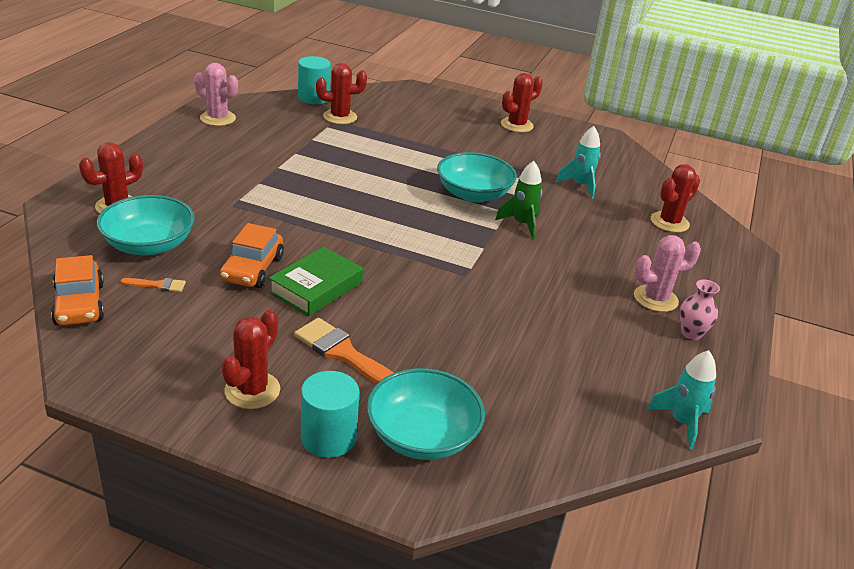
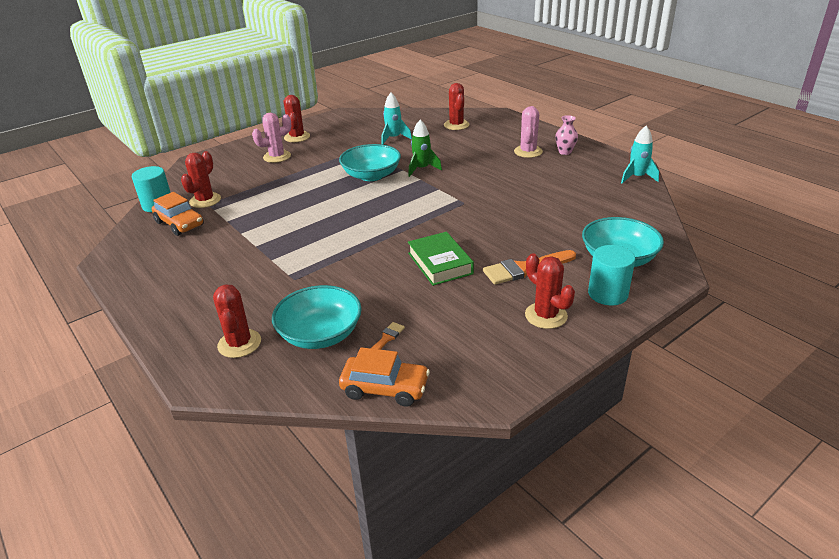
camera: 55 degrees left, 0 degrees up
pink cactus [194,63,238,126] -> pink cactus moved to [252,113,291,163]
orange car [220,223,284,288] -> orange car moved to [152,192,204,236]

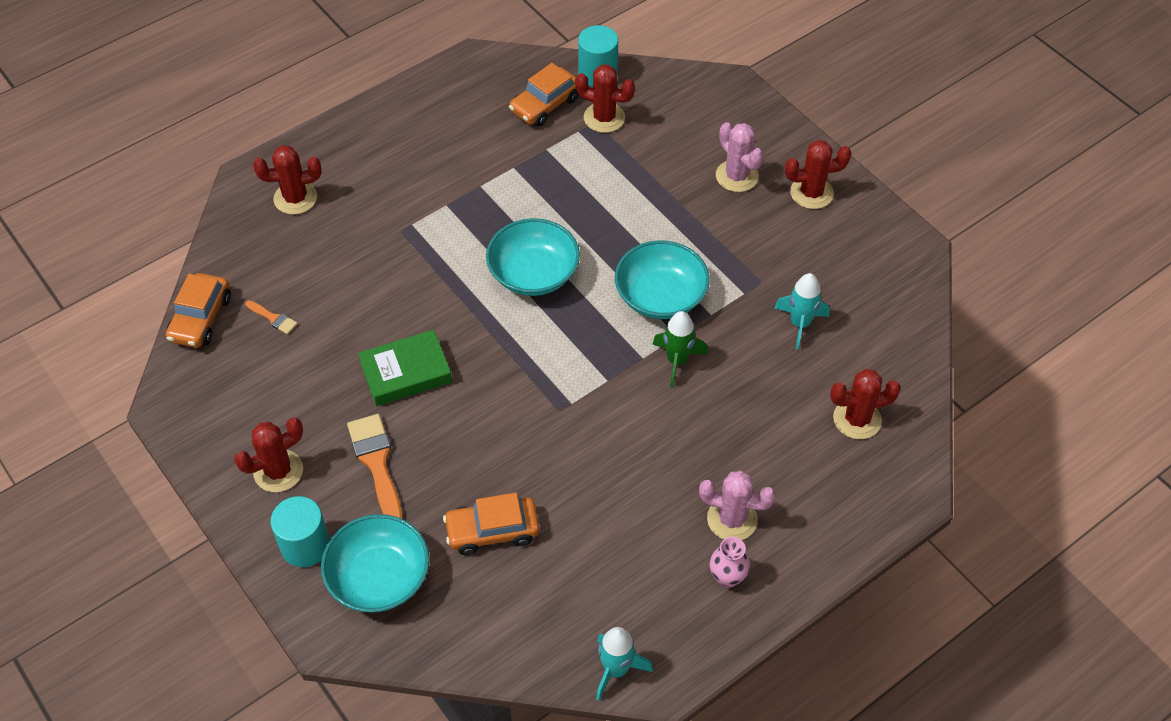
camera: 90 degrees right, 20 degrees up
turquoise bowl [272,285,362,349] -> turquoise bowl moved to [486,218,580,296]
none -> orange car [443,493,539,555]

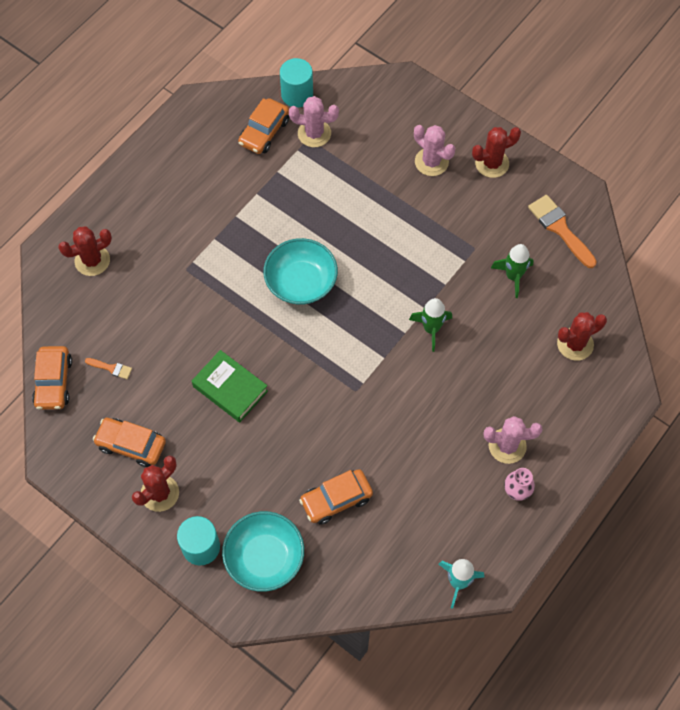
camera: 15 degrees left, 10 degrees up
orange brush [347,414,403,519] -> orange brush moved to [528,195,597,268]
green book [358,330,452,406] -> green book turned 75 degrees clockwise [192,350,268,422]
red cactus [575,65,635,133] -> pink cactus [289,96,339,147]
turquoise bowl [615,240,710,319] -> none
turquoise rocket [774,273,830,350] -> green rocket [491,244,534,298]
none -> orange car [93,418,166,467]

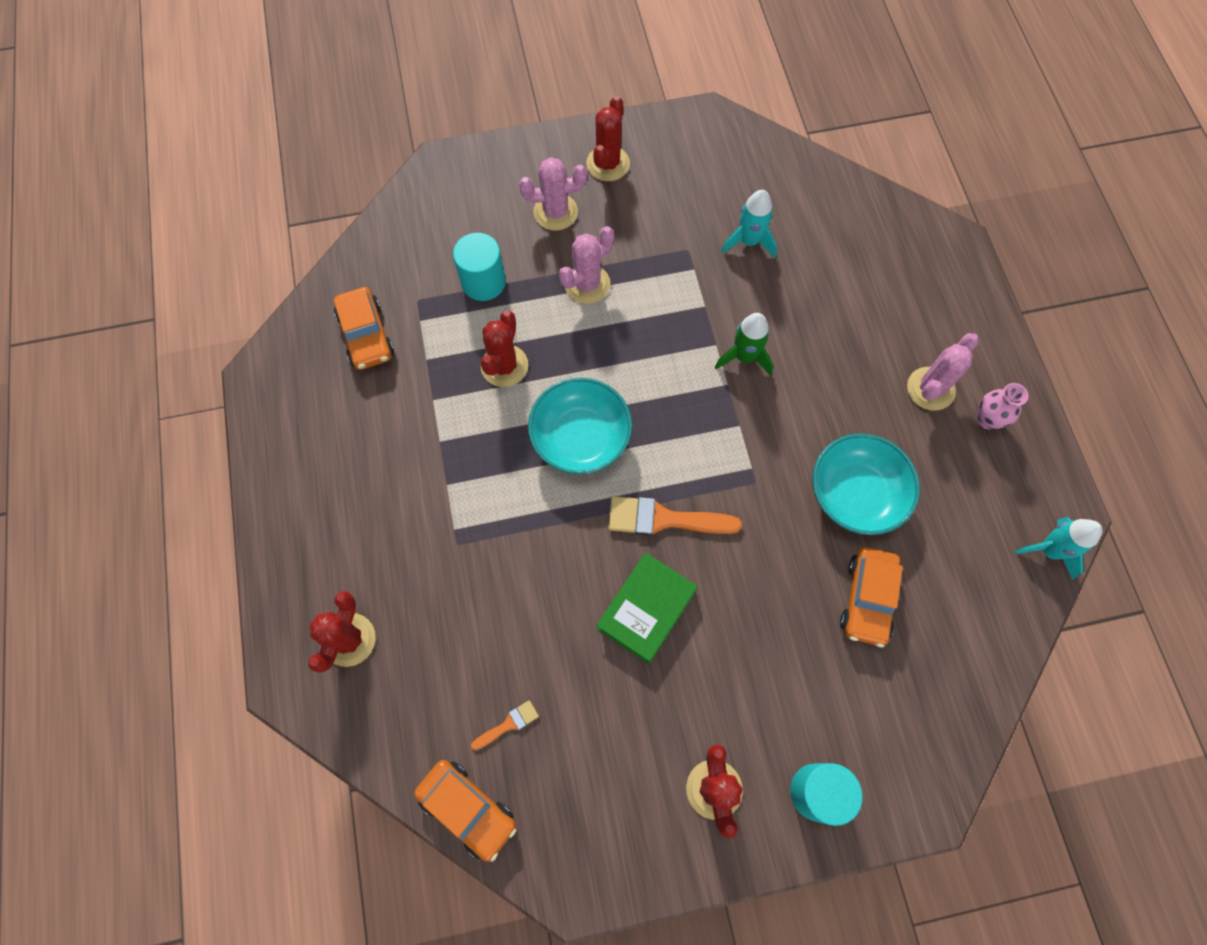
camera: 50 degrees left, 5 degrees up
orange car [93,418,166,467] -> none
green book [192,350,268,422] -> green book turned 45 degrees counterclockwise [596,552,698,664]
turquoise bowl [222,511,304,592] -> turquoise bowl moved to [813,434,920,535]
turquoise cylinder [280,58,313,108] -> turquoise cylinder moved to [453,233,506,301]
pink cactus [289,96,339,147] -> pink cactus moved to [559,226,614,304]
green rocket [491,244,534,298] -> turquoise rocket [721,190,777,258]
orange brush [528,195,597,268] -> orange brush moved to [608,496,742,536]
red cactus [557,312,607,361] -> red cactus moved to [481,310,528,387]

